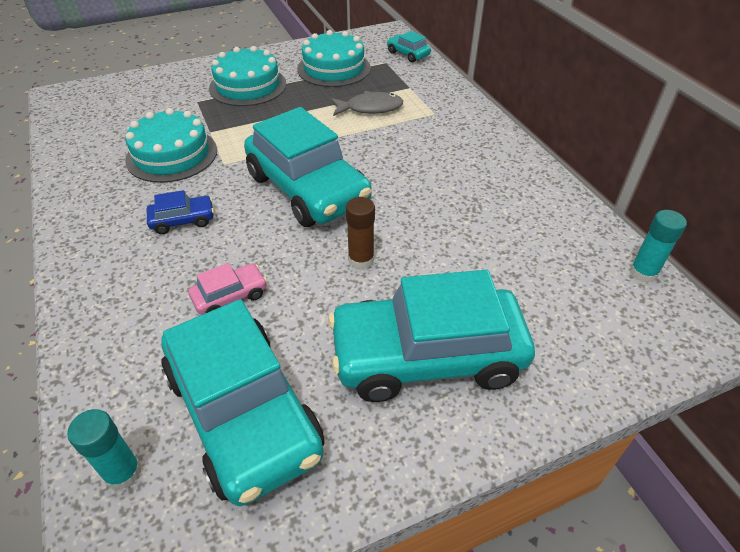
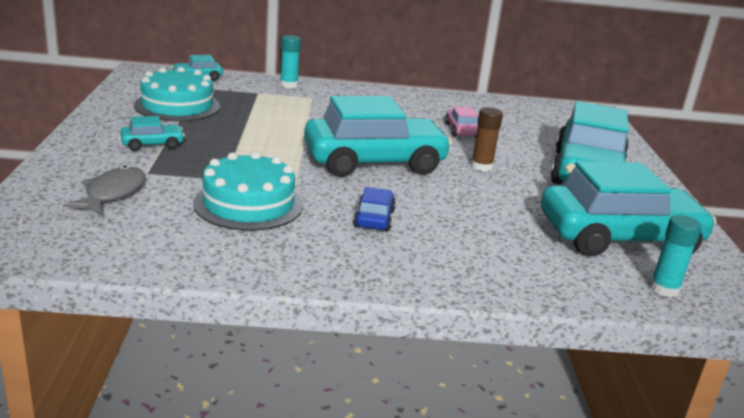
camera: 70 degrees left, 20 degrees down
pink car [188,263,267,315] -> pink car moved to [445,107,478,137]
turquoise cake [209,46,286,106] -> turquoise car [120,116,185,151]
grey fish [331,91,403,116] -> grey fish moved to [63,166,146,215]
turquoise glue stick [630,210,687,283] -> turquoise glue stick moved to [280,35,301,88]

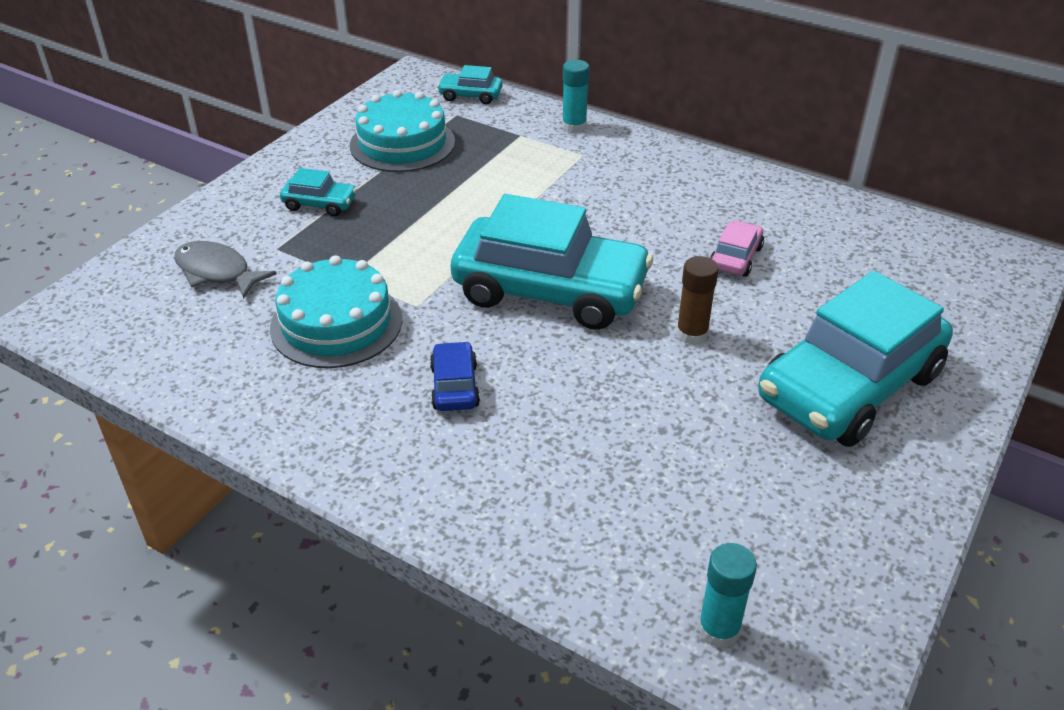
camera: 35 degrees right, 15 degrees up
grey fish [63,166,146,215] -> grey fish turned 105 degrees counterclockwise [174,241,277,299]
blue car [353,187,396,232] -> blue car turned 45 degrees counterclockwise [430,341,480,411]
turquoise car [541,161,717,256] -> none

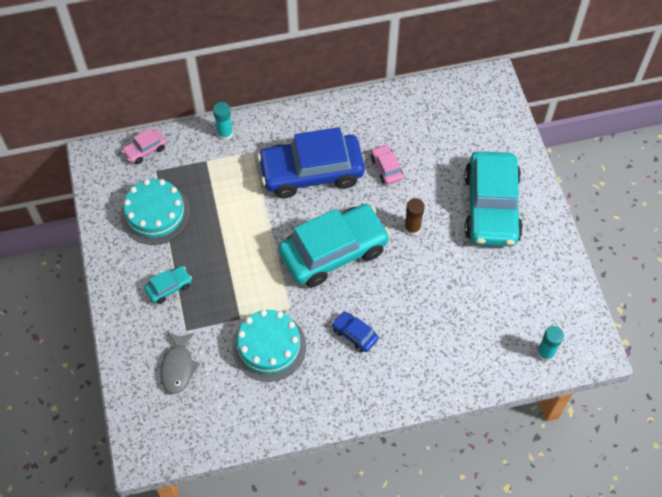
camera: 45 degrees left, 20 degrees up
grey fish [174,241,277,299] -> grey fish turned 75 degrees counterclockwise [160,332,200,394]
turquoise car [437,65,502,104] -> pink car [122,128,167,164]
none -> blue car [257,127,365,198]

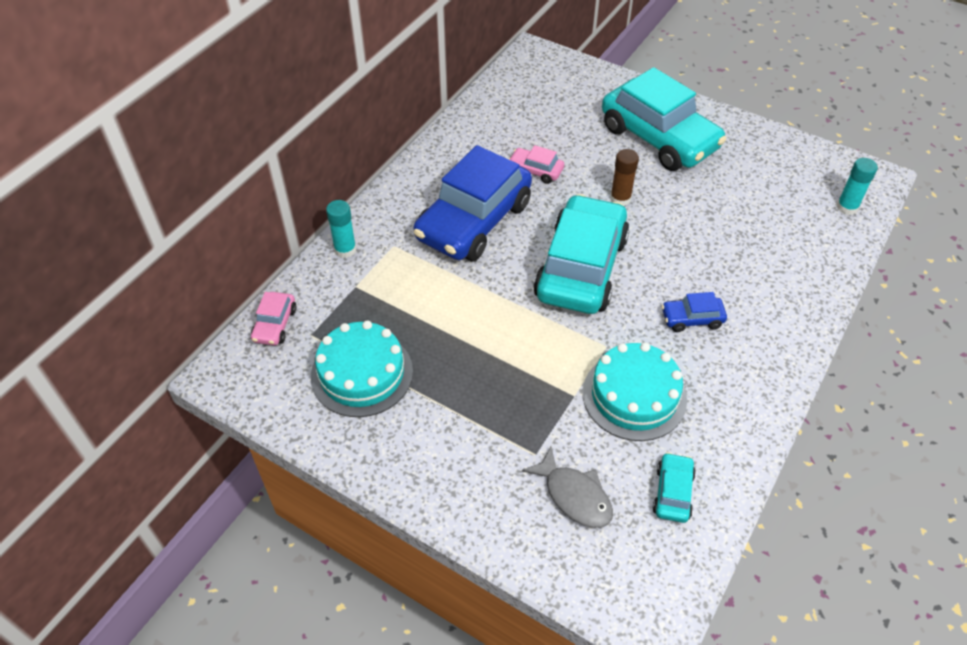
camera: 45 degrees left, 10 degrees down
turquoise car [144,266,192,304] -> turquoise car moved to [653,452,696,523]

